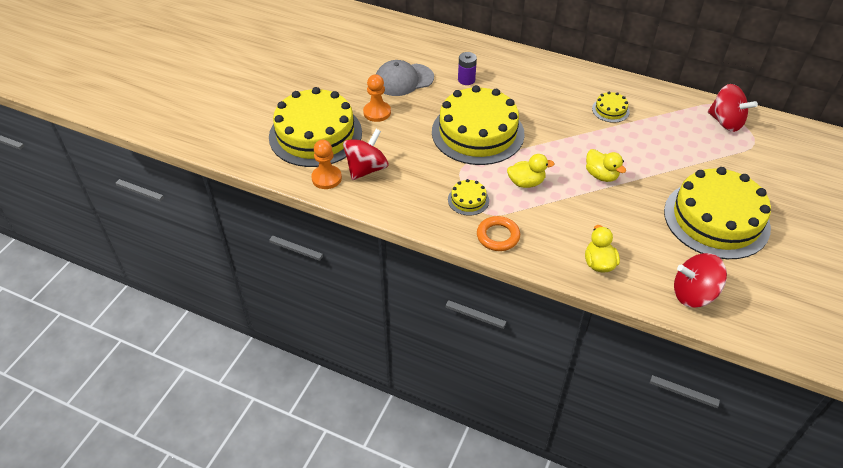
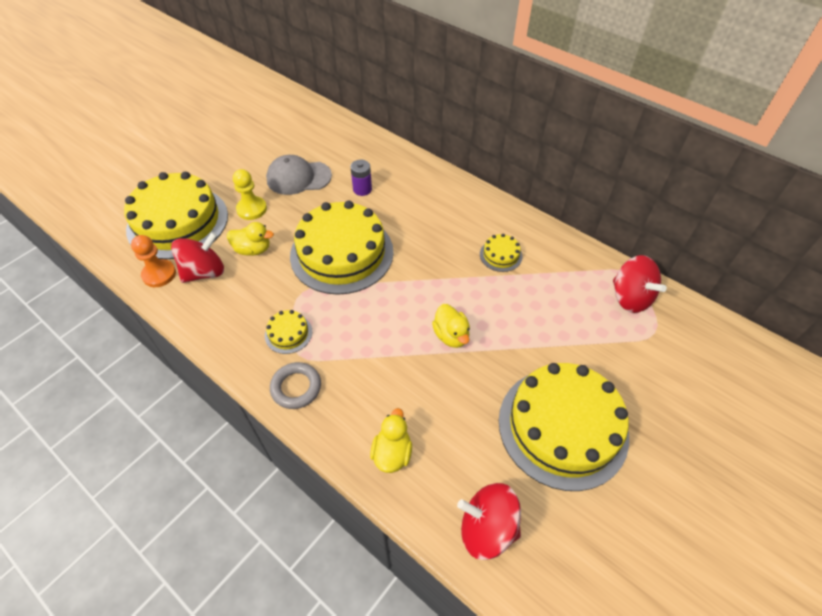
camera: 15 degrees right, 5 degrees up
orange pawn [363,74,391,122] -> yellow pawn [233,169,267,220]
orange ring [477,216,520,251] -> grey ring [270,362,321,409]
yellow duck [507,154,555,188] -> yellow duck moved to [227,222,274,256]

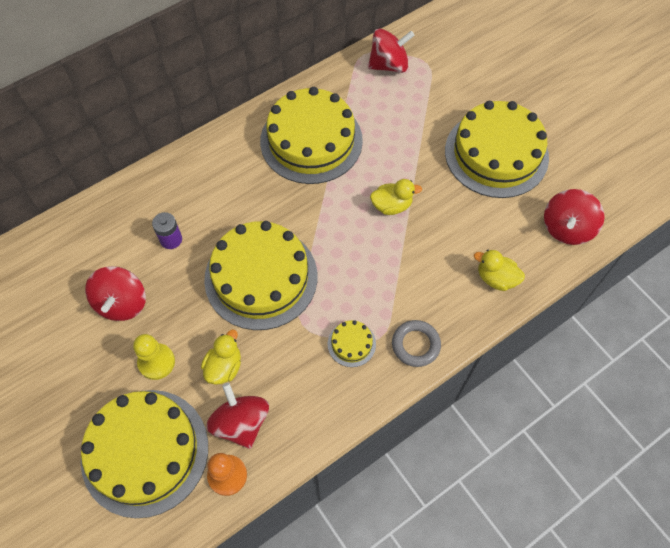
camera: 75 degrees left, 10 degrees up
grey cap [266,155,332,195] -> red spinning top [85,266,146,321]
yellow cake [480,234,522,272] -> yellow cake [260,87,363,184], size x2.43

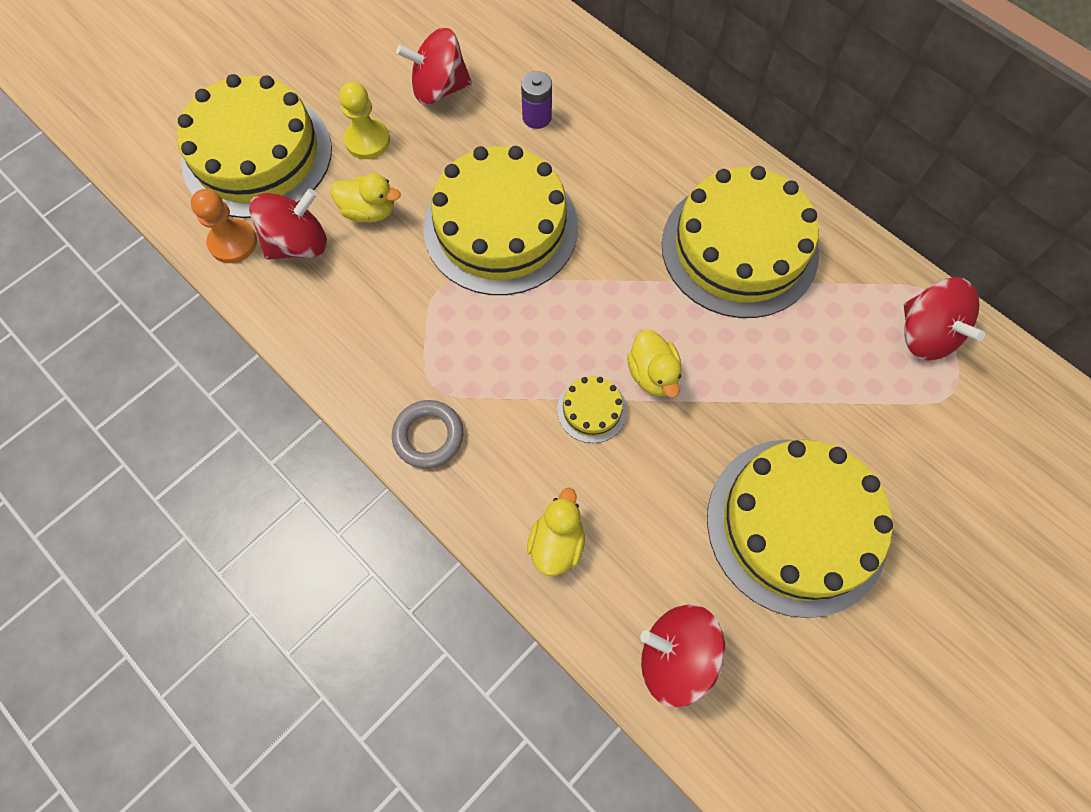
camera: 80 degrees right, 5 degrees up
yellow cake [328,320,376,367] -> yellow cake moved to [557,376,627,443]

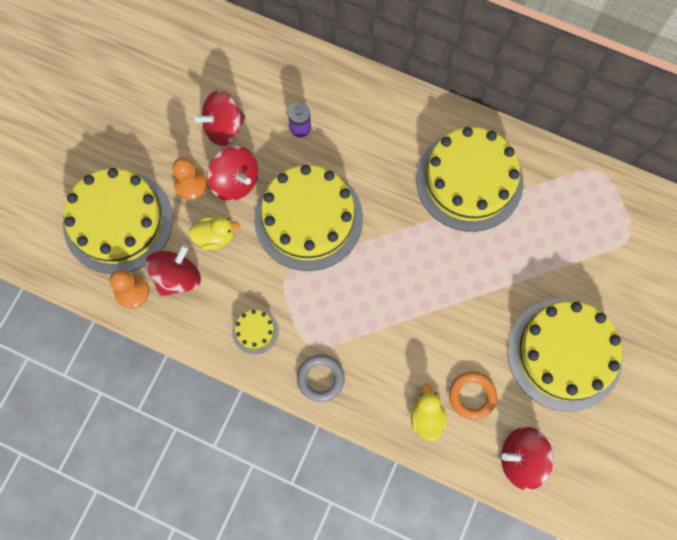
camera: 20 degrees left, 5 degrees up
yellow pawn [339,82,390,159] -> orange pawn [172,157,207,200]
yellow cake [557,376,627,443] -> yellow cake moved to [232,308,279,354]
yellow duck [627,329,682,398] -> none
red spinning top [904,277,985,361] -> red spinning top moved to [207,146,258,201]
none -> orange ring [449,372,497,420]

